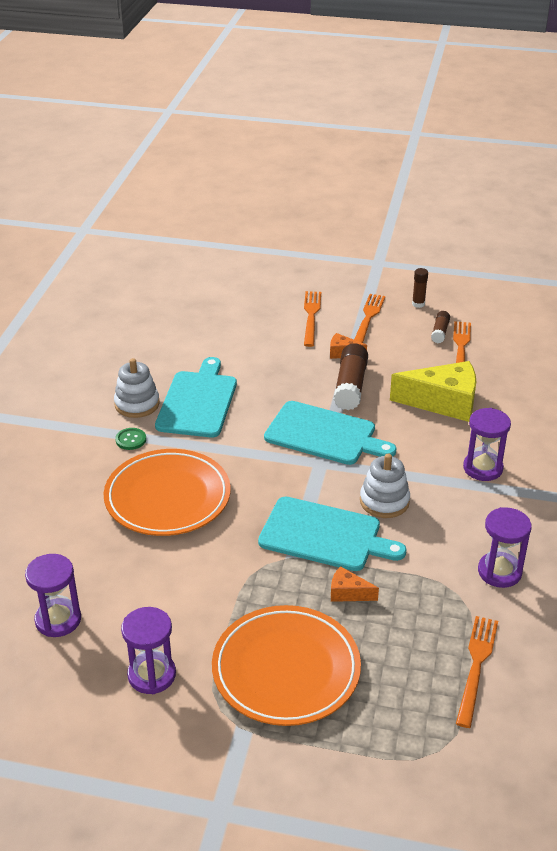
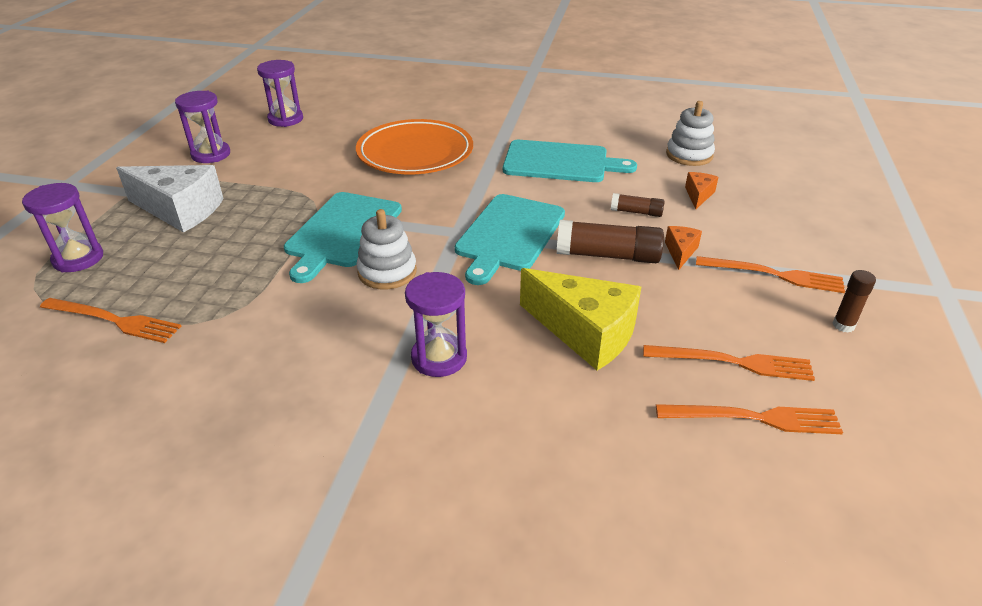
camera: 90 degrees right, 0 degrees up
white stacking toy [114,358,160,418] -> white stacking toy moved to [666,101,715,166]
green button [115,428,146,450] -> none
orange plate [212,605,361,726] -> white cheese [116,165,224,233]
orange fork [304,291,321,347] -> orange fork moved to [656,404,843,434]
orange cheese [331,566,379,602] -> orange cheese moved to [685,172,718,209]
yellow cheese [390,361,476,422] -> yellow cheese turned 60 degrees counterclockwise [520,268,641,371]
brown glue stick [431,311,450,343] -> brown glue stick moved to [611,193,665,217]
purple hourglass [478,507,532,588] -> purple hourglass moved to [22,183,103,272]

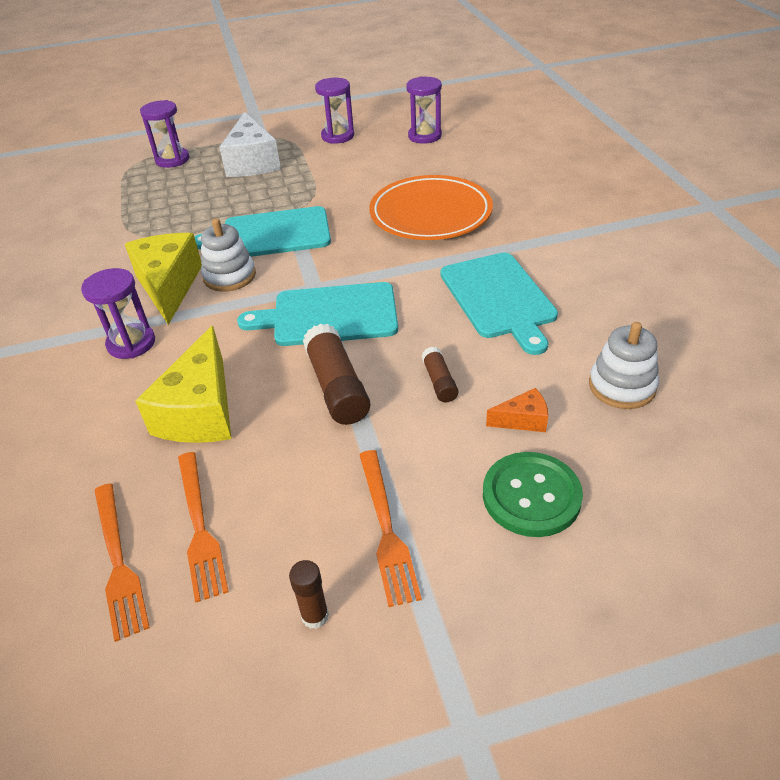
camera: 65 degrees right, 5 degrees up
orange fork [40,298,182,343] -> none
orange cheese [665,226,702,270] -> none
none -> yellow cheese [125,233,202,325]
none -> green button [483,452,583,537]

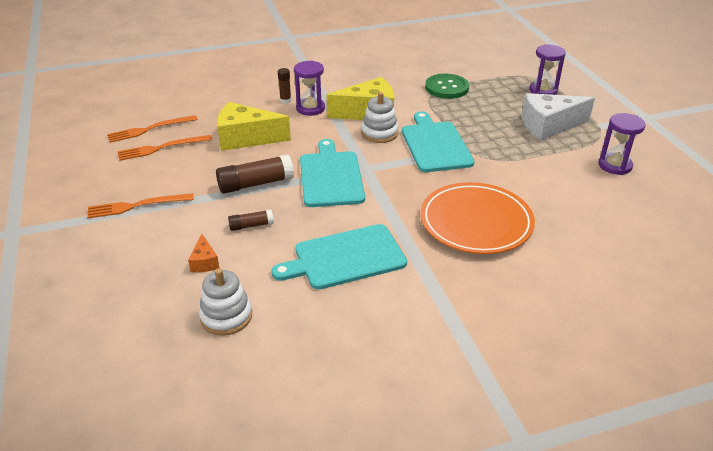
camera: 85 degrees right, 5 degrees down
brown glue stick [289,560,329,629] -> brown glue stick moved to [278,68,291,104]
purple hourglass [406,76,442,144] -> none
green button [483,452,583,537] -> green button moved to [425,74,469,99]

